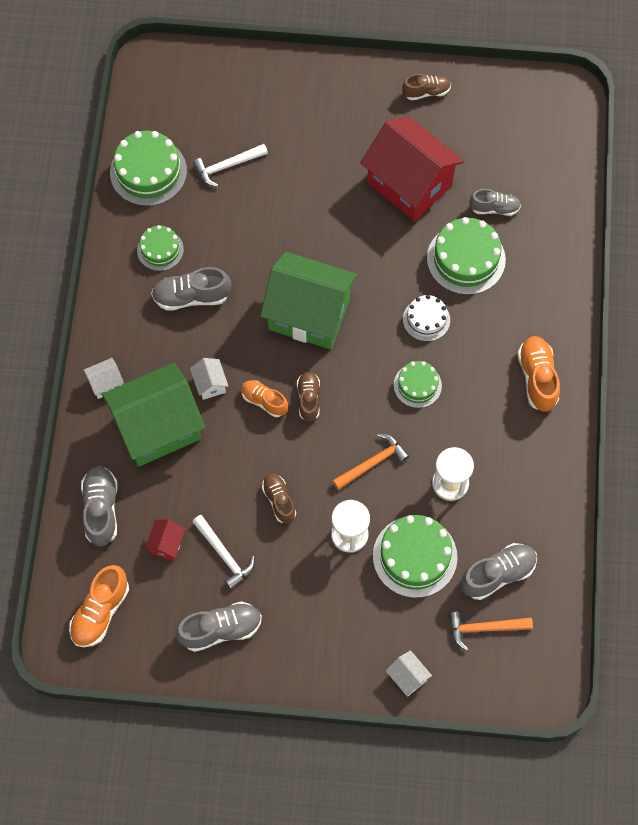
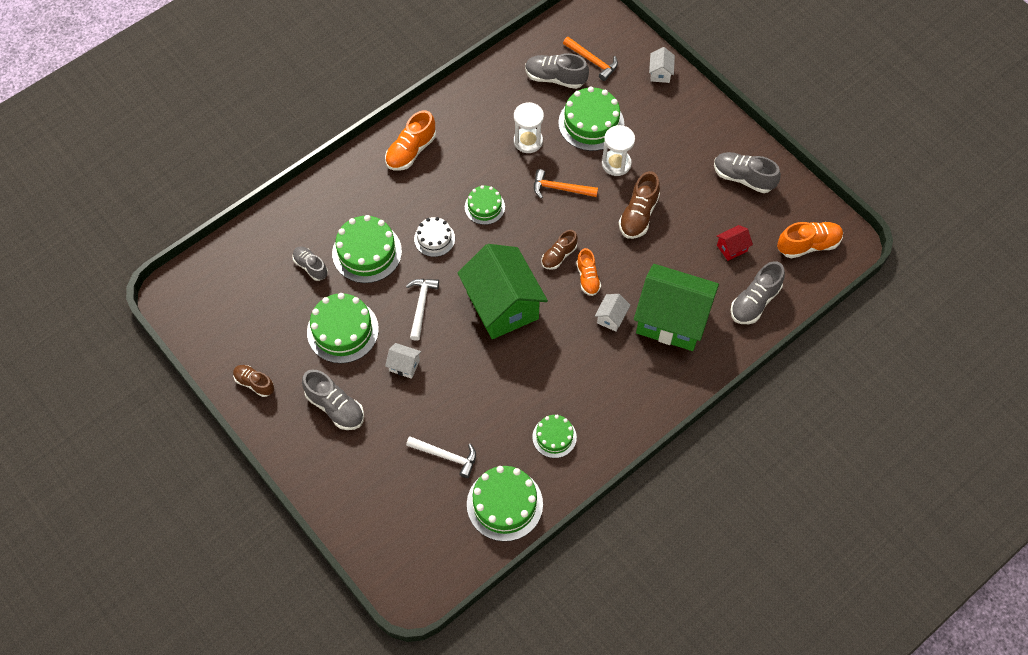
camera: 135 degrees left, 5 degrees down
white house [84,358,124,399] -> white house moved to [385,343,421,379]
grey shoe [151,267,231,311] -> grey shoe moved to [302,369,364,430]
white hammer [192,515,255,590] -> white hammer moved to [406,279,439,341]
brown shoe [262,474,296,524] -> brown shoe [619,171,660,239], size x1.51
red house [360,117,464,222] -> green cake [307,293,379,363]

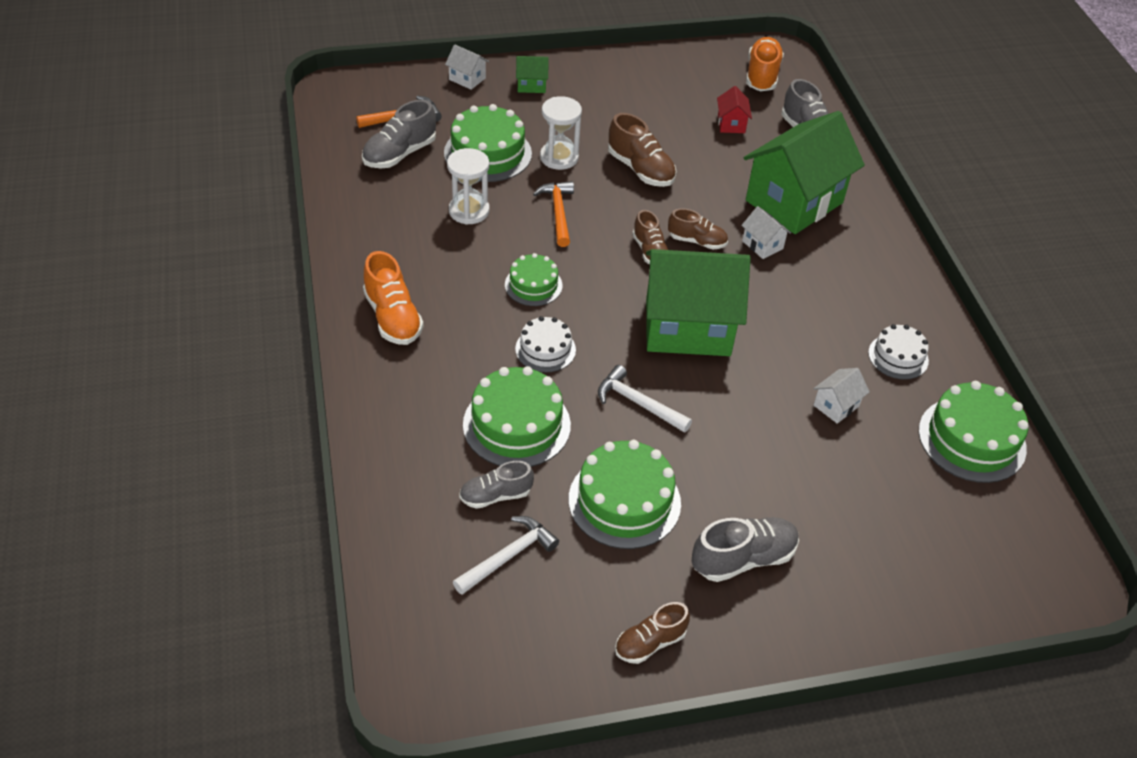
camera: 65 degrees left, 15 degrees down
white house [385,343,421,379] -> white house moved to [813,368,870,424]
white hammer [406,436,476,478] -> white hammer moved to [453,516,559,595]
green cake [532,415,577,458] -> white cake [868,324,929,380]
orange hammer [534,169,598,199] -> orange hammer turned 135 degrees clockwise [533,181,574,247]
orange shoe [576,248,601,296] -> brown shoe [668,208,728,249]
grey shoe [714,152,781,193] -> none
none -> green house [516,56,549,93]

